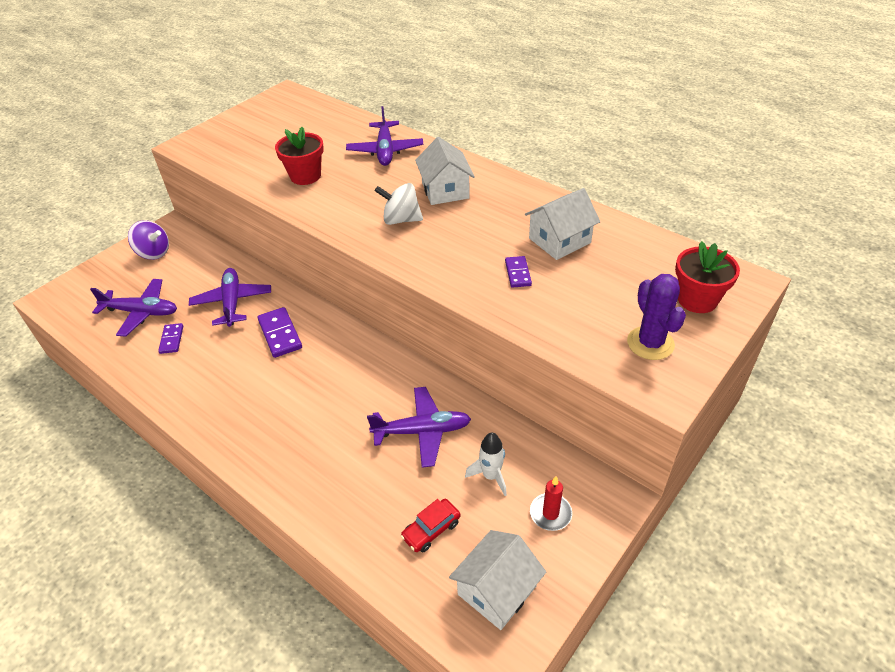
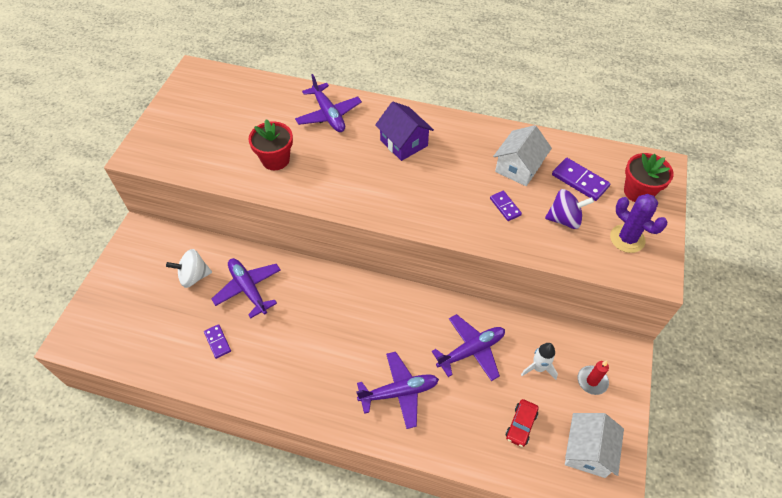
camera: 25 degrees left, 10 degrees up
purple plane [90,279,177,337] -> purple plane moved to [356,352,439,429]
purple spinning top [128,220,169,260] -> purple spinning top moved to [545,189,594,229]
purple domino [257,307,302,358] -> purple domino moved to [552,158,610,201]
white spinning top [375,183,423,225] -> white spinning top moved to [166,249,212,288]
white house [415,137,475,205] -> purple house [375,102,434,161]

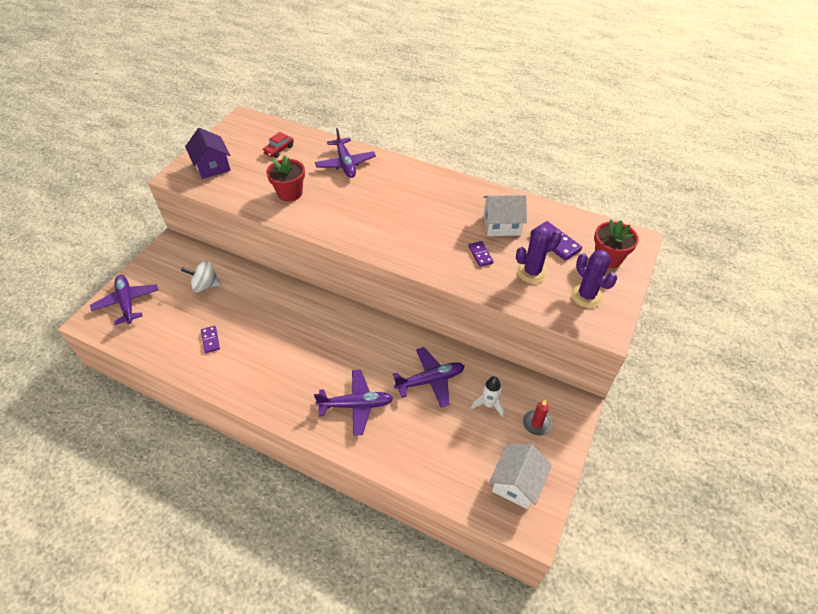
camera: 10 degrees right, 5 degrees down
purple plane [211,258,281,318] -> purple plane moved to [90,275,158,325]
purple house [375,102,434,161] -> purple house moved to [185,128,231,179]
white house [493,125,552,186] -> white house turned 45 degrees clockwise [483,195,527,236]
red car [506,399,538,447] -> red car moved to [262,132,294,158]
purple spinning top [545,189,594,229] -> purple cactus [516,226,562,283]

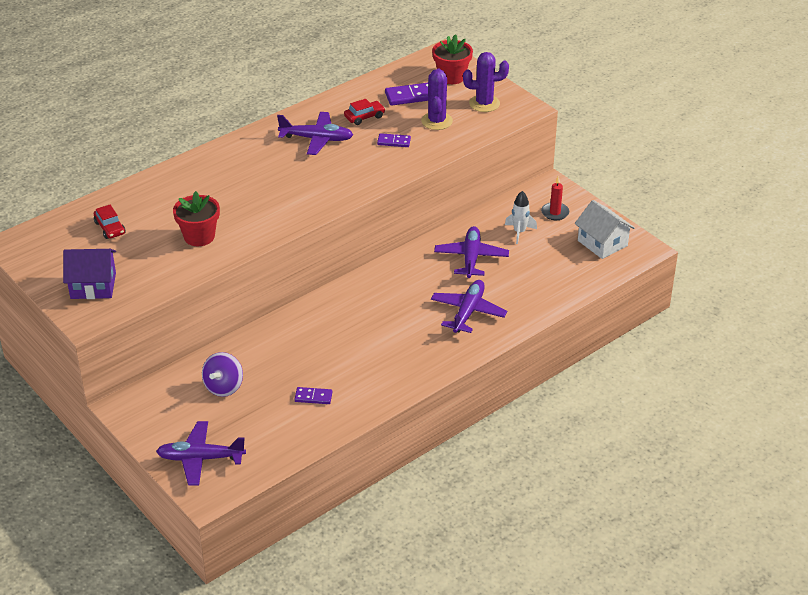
camera: 65 degrees left, 10 degrees down
white spinning top [181,260,222,292] -> purple spinning top [202,352,243,397]
purple plane [315,128,376,178] -> purple plane moved to [277,112,353,155]
white house [483,195,527,236] -> red car [344,99,385,125]

